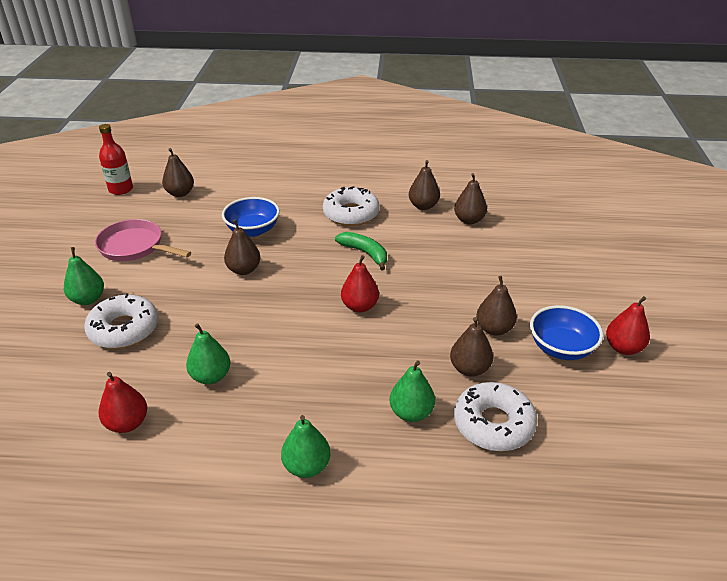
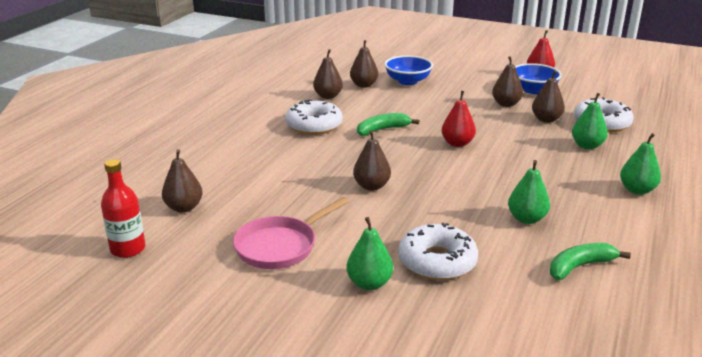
camera: 70 degrees left, 10 degrees down
red pear [99,372,147,433] -> green banana [550,243,631,280]
blue bowl [222,197,280,237] -> blue bowl moved to [384,55,433,85]

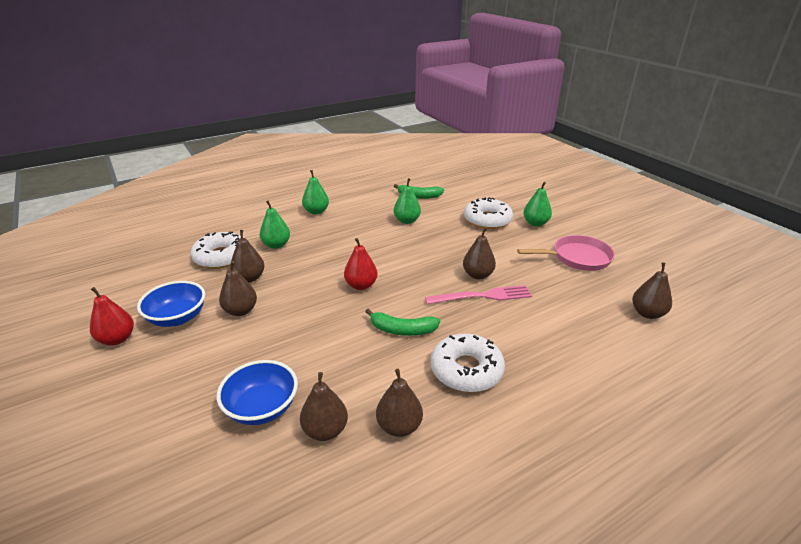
camera: 145 degrees left, 5 degrees up
red bottle [101,159,146,258] -> none
none -> pink fork [425,285,532,304]

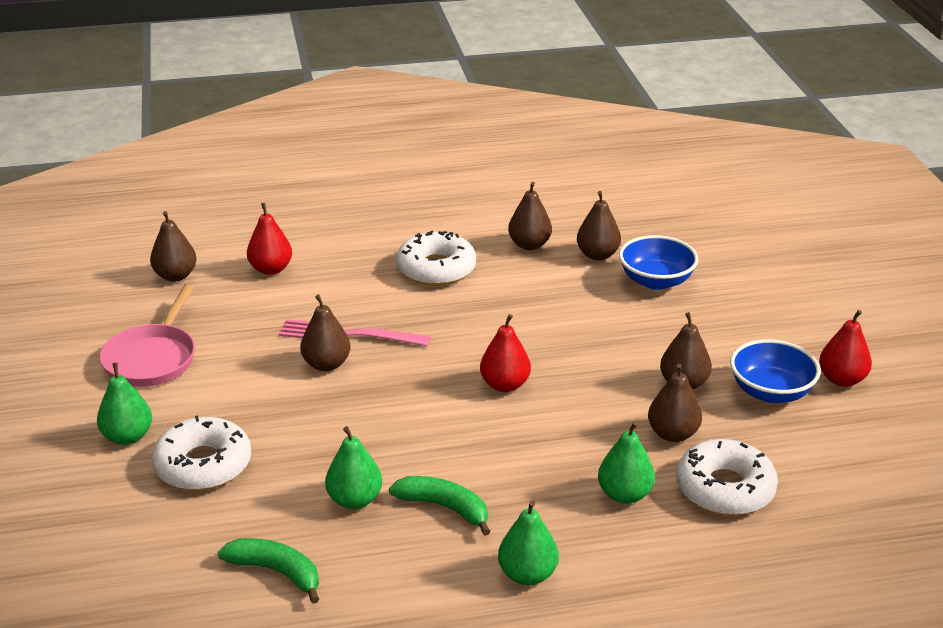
camera: 160 degrees left, 0 degrees up
green banana [365,309,440,336] -> green banana moved to [389,476,491,536]
pink pan [517,235,615,271] -> pink pan turned 90 degrees counterclockwise [100,284,195,387]
none -> red pear [247,203,292,275]

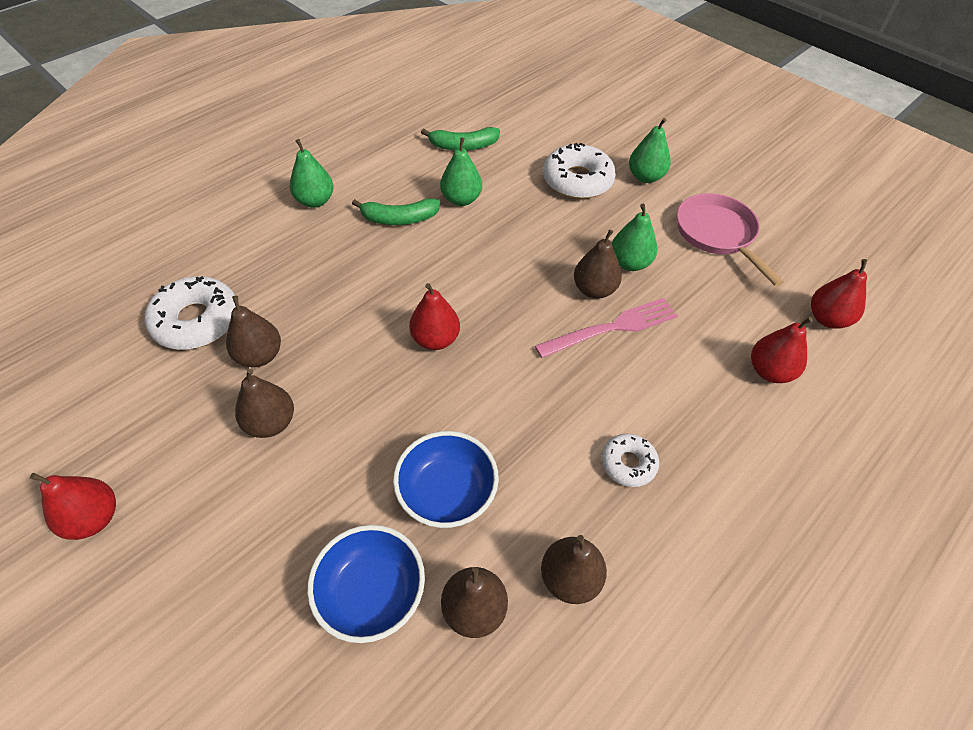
camera: 145 degrees right, 20 degrees up
brown pear [150,211,197,281] -> red pear [811,259,867,329]
white donut [396,231,476,286] -> white donut [601,434,659,487], size x0.57
green pear [598,421,655,504] -> green pear moved to [612,204,658,271]
blue bowl [730,339,821,403] -> blue bowl moved to [393,431,499,528]

